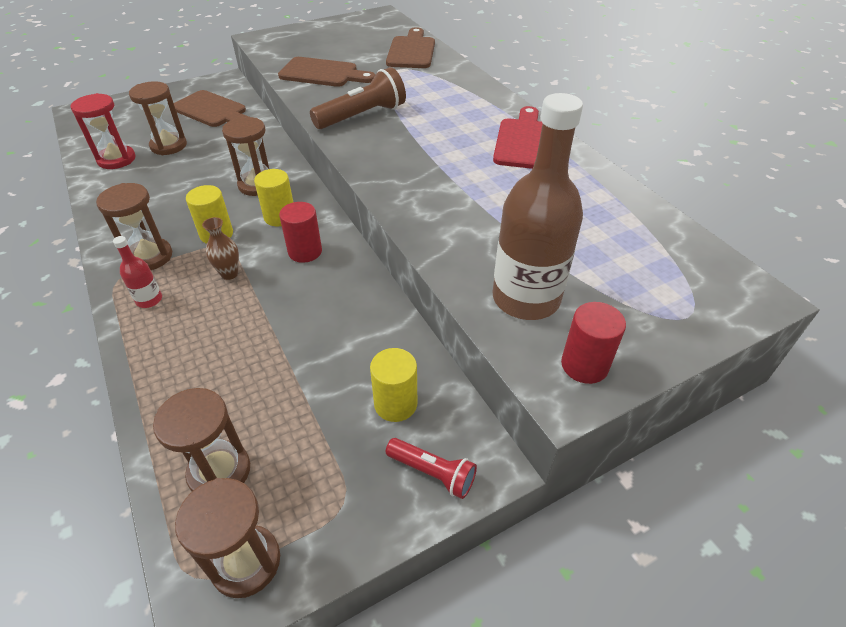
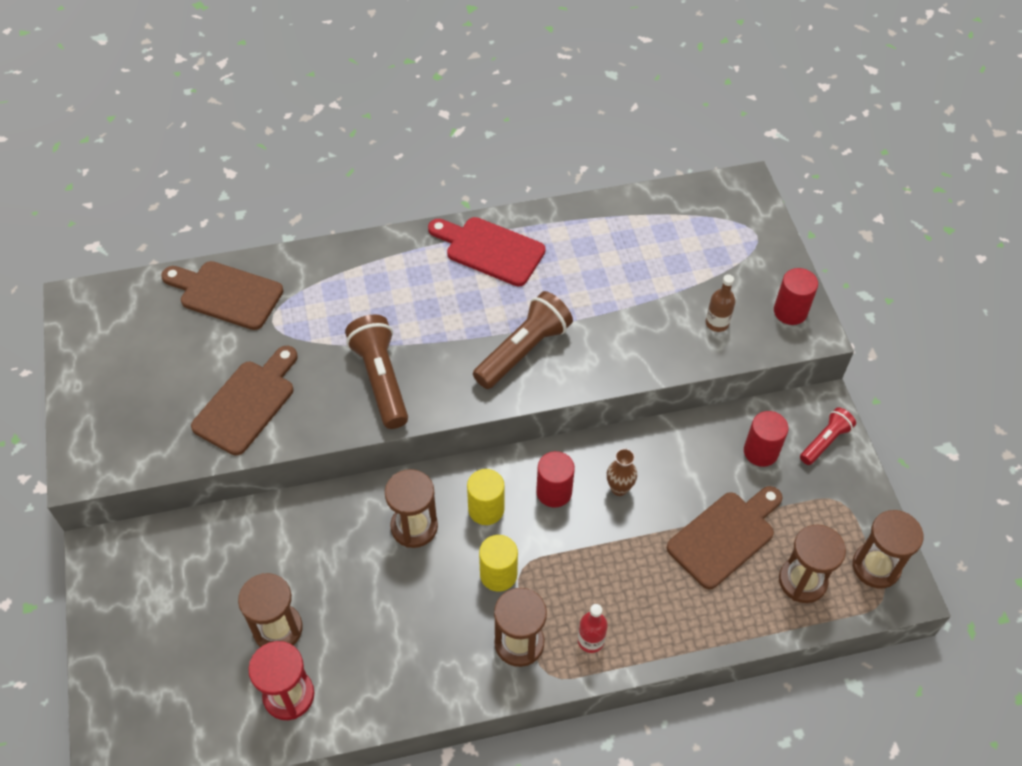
camera: 75 degrees left, 10 degrees up
brown cutting board [174,90,249,127] -> brown cutting board moved to [667,486,783,589]
brown vase [202,217,239,280] -> brown vase moved to [607,449,637,496]
yellow cylinder [370,348,417,422] -> red cylinder [744,411,789,467]
brown bottle [492,93,583,320] -> brown bottle [706,274,735,332], size x0.43
none -> brown flashlight [473,291,573,389]

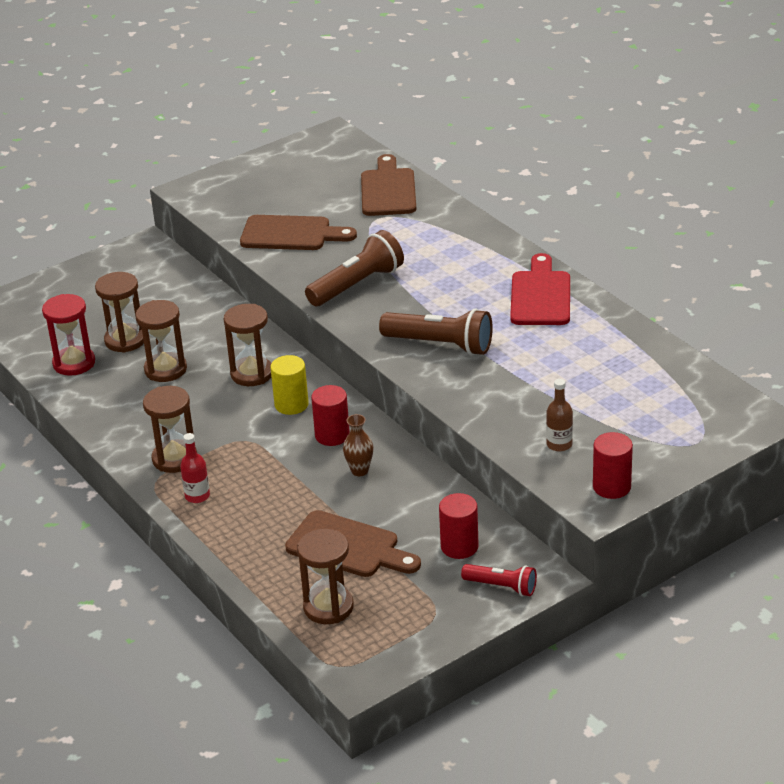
camera: 70 degrees right, 20 degrees down
yellow cylinder [479,535,518,592] -> none
brown hourglass [852,510,923,589] -> brown hourglass moved to [135,300,187,382]

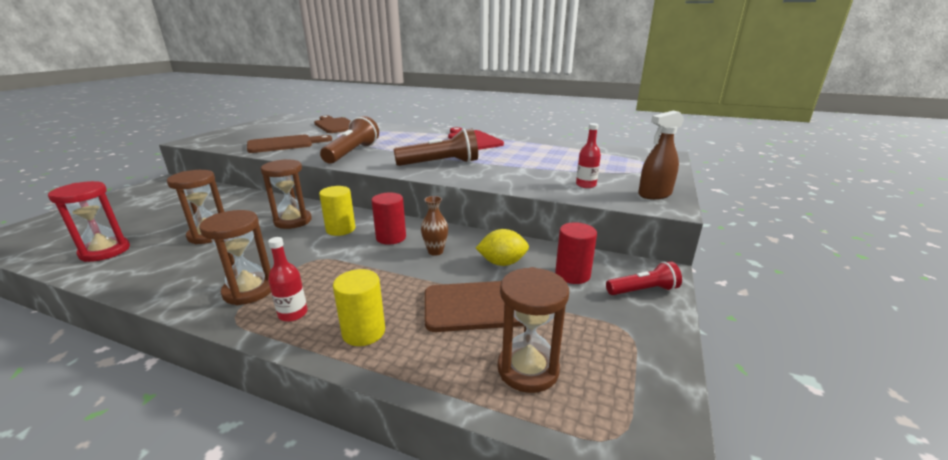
camera: 35 degrees left, 10 degrees down
brown hourglass [95,272,144,353] -> none
brown bottle [546,379,573,452] -> red bottle [576,123,601,188]
red cylinder [593,432,633,499] -> brown spray bottle [638,110,684,199]
none -> yellow cylinder [333,269,385,346]
none -> yellow lemon [476,229,529,266]

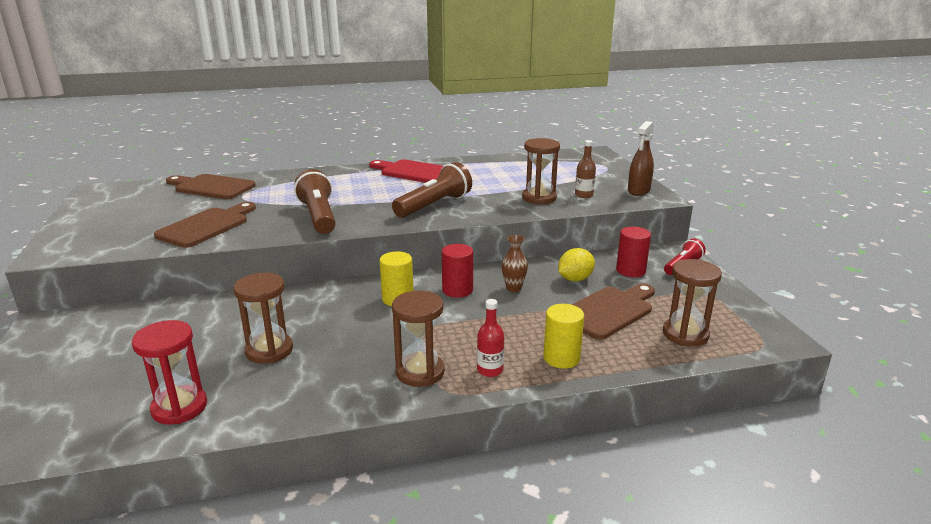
camera: 35 degrees left, 0 degrees up
brown hourglass [261,159,312,229] -> brown hourglass moved to [522,138,560,205]
red bottle [576,123,601,188] -> brown bottle [575,140,596,198]

